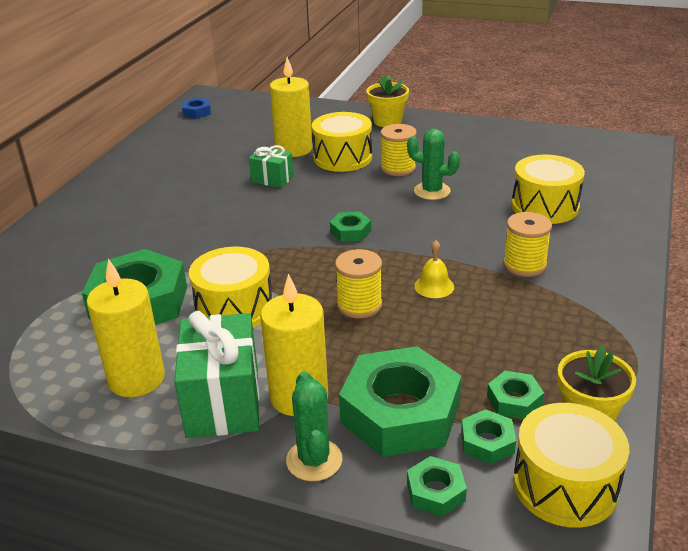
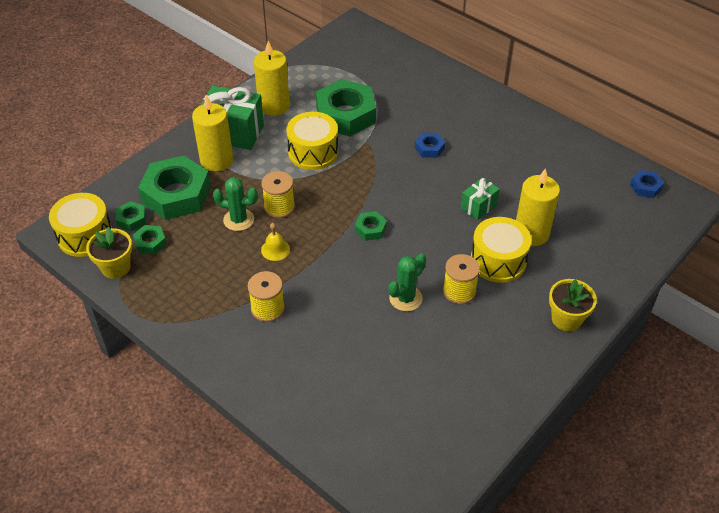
camera: 110 degrees right, 15 degrees up
green cactus [286,372,342,481] -> green cactus moved to [213,177,258,231]
green nut [407,456,467,517] -> none
yellow drum [512,155,585,224] -> none
none -> blue nut [415,133,445,158]

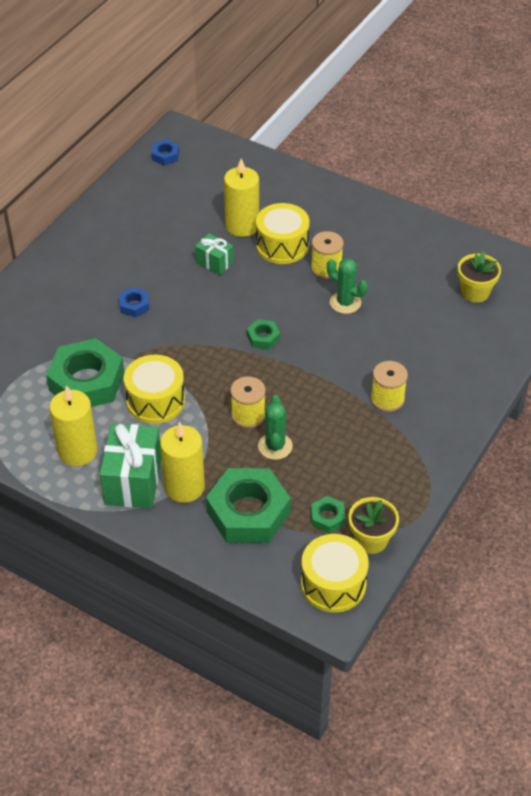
camera: 100 degrees left, 0 degrees up
green nut [116,201,146,231] -> none
yellow bell [261,223,290,261] -> none
yellow flower pot [549,279,597,331] -> yellow flower pot moved to [458,251,501,303]

